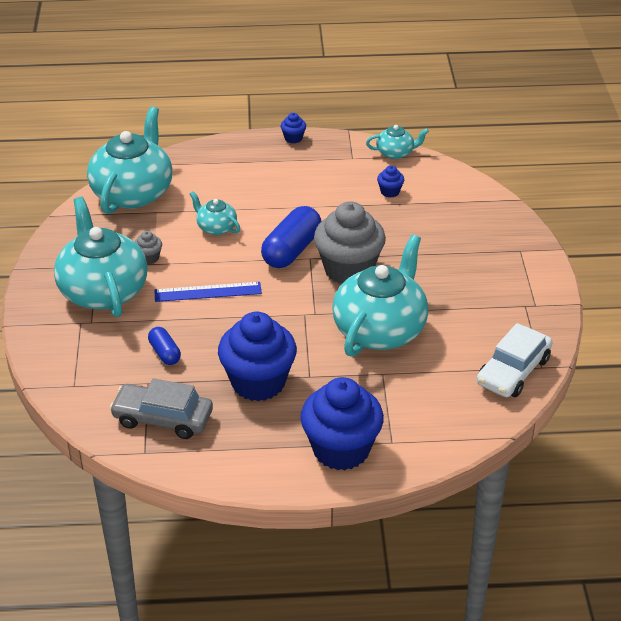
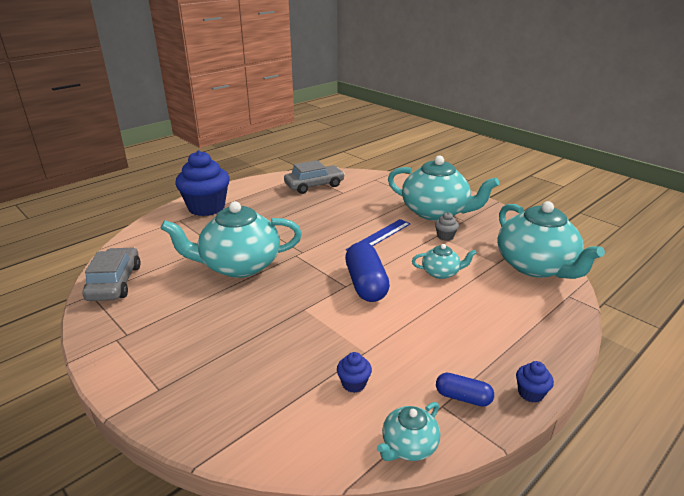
camera: 140 degrees right, 10 degrees down
blue capsule [148,327,181,365] -> blue capsule moved to [436,373,494,407]
blue cupcake [218,311,297,401] -> none
grey cupcake [314,201,386,284] -> none
turquoise teapot [332,235,428,357] -> turquoise teapot turned 90 degrees clockwise [160,201,302,278]
white car [477,323,553,397] -> grey car [83,247,141,301]

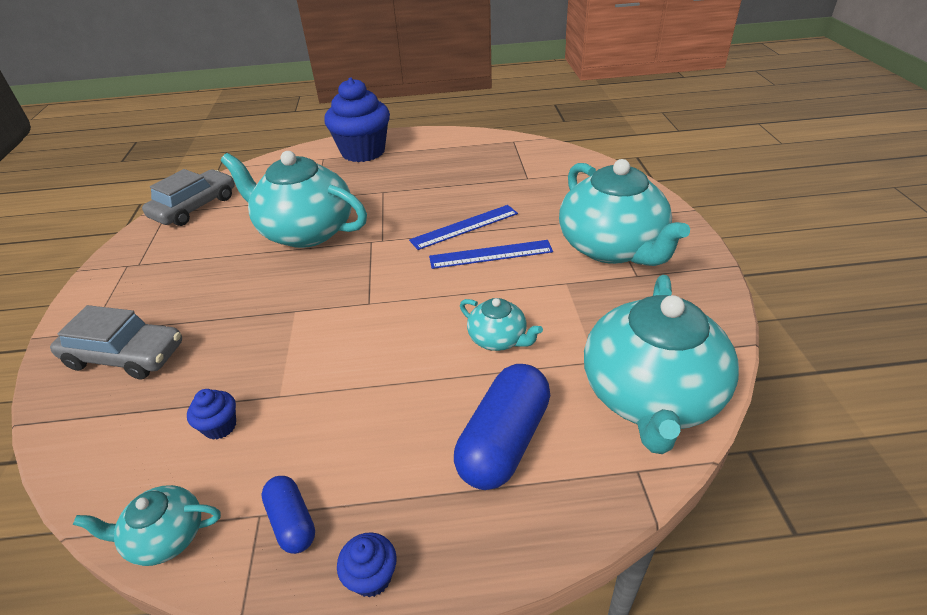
camera: 40 degrees right, 10 degrees up
grey car [284,160,345,194] -> grey car moved to [50,305,182,379]
blue capsule [345,242,390,302] -> blue capsule moved to [454,364,551,490]
grey cupcake [435,212,459,241] -> none
none -> blue ruler [409,205,518,250]

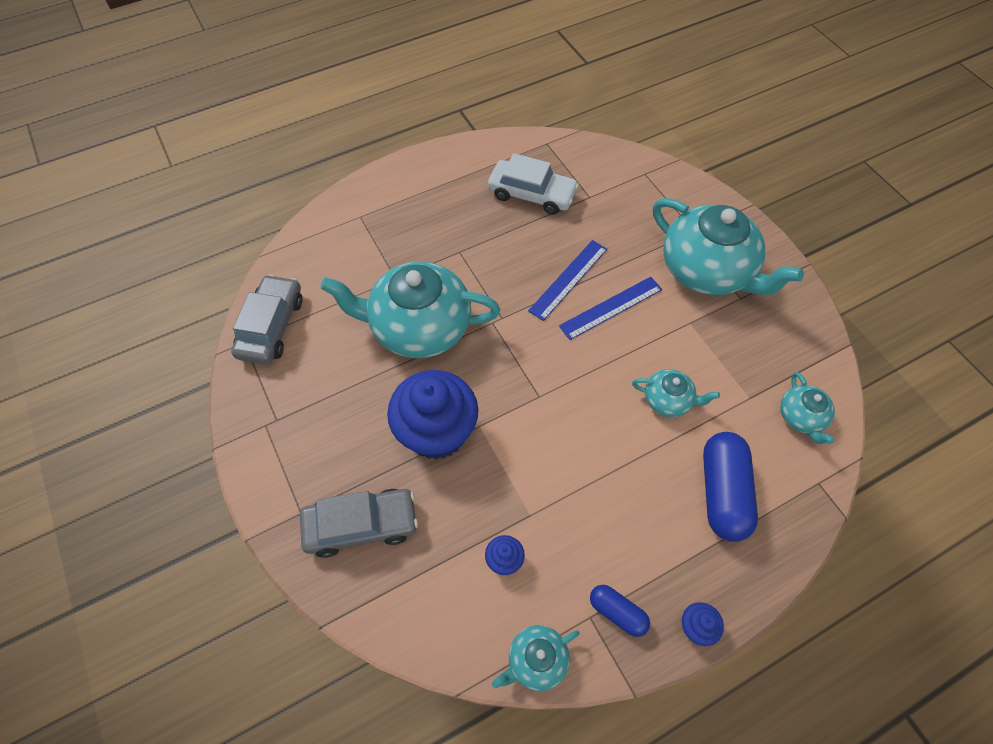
camera: 25 degrees left, 20 degrees up
blue cupcake [324,78,390,162] -> blue cupcake moved to [387,370,479,460]
turquoise teapot [584,275,739,454] -> turquoise teapot [780,372,835,444], size x0.47
none -> white car [488,153,579,215]

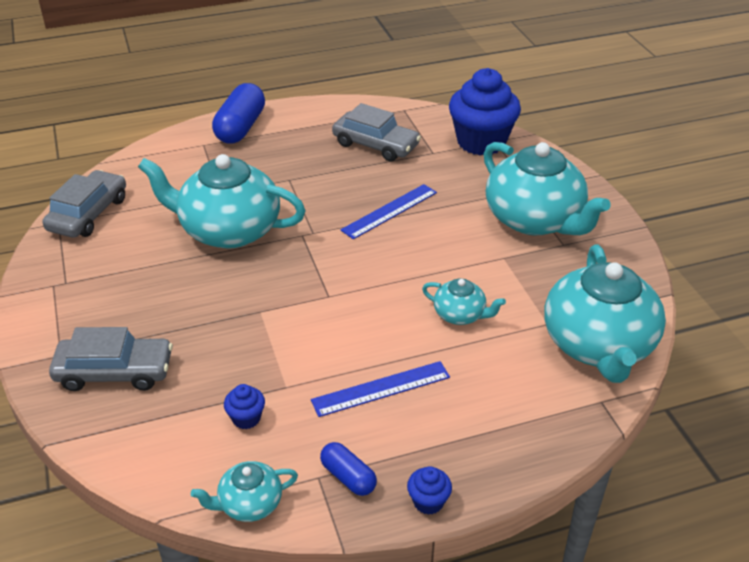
camera: 10 degrees right, 20 degrees down
blue cupcake [387,370,479,460] -> blue cupcake moved to [449,68,521,155]
white car [488,153,579,215] -> grey car [332,103,421,162]
blue ruler [559,277,662,340] -> blue ruler moved to [311,361,450,417]
blue capsule [703,432,758,542] -> blue capsule moved to [212,83,265,144]
turquoise teapot [780,372,835,444] -> turquoise teapot [544,245,666,383], size x2.14

